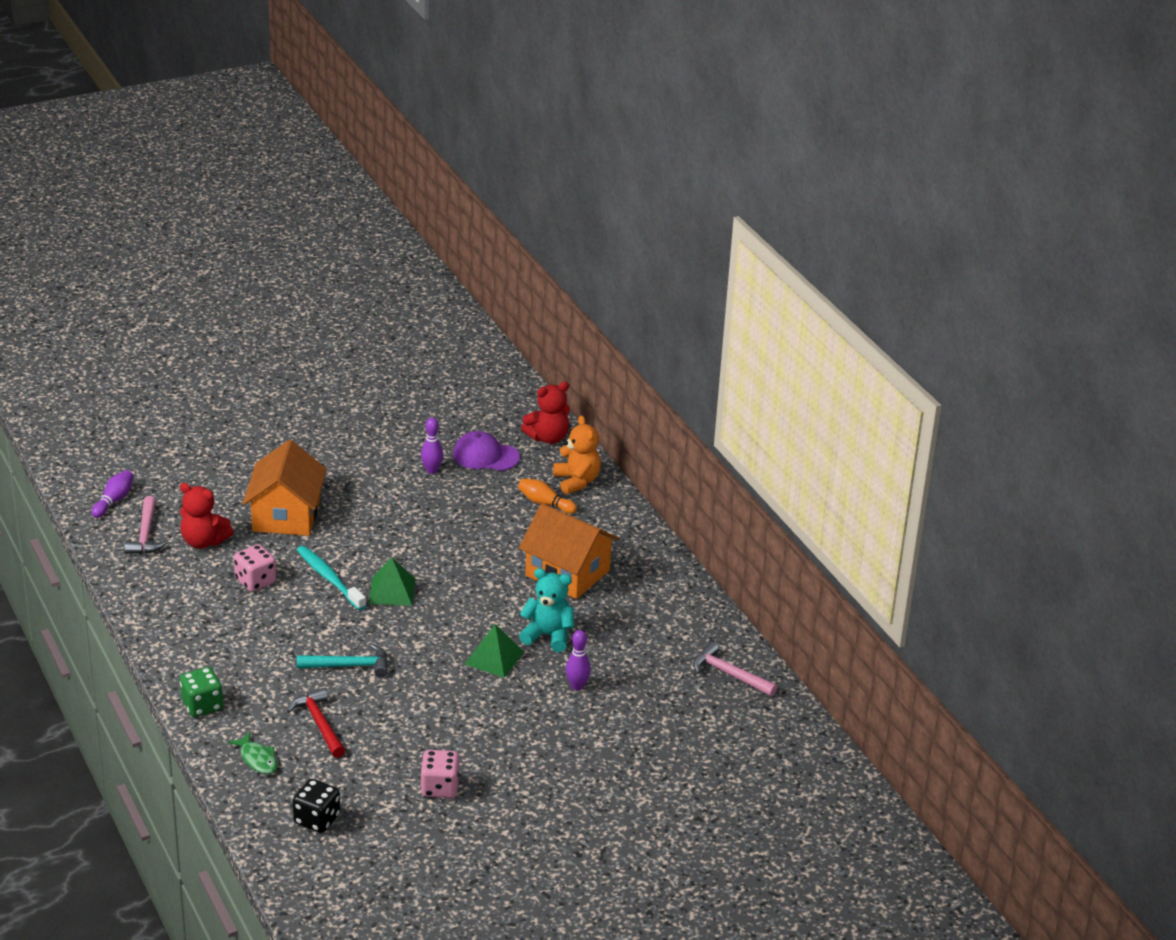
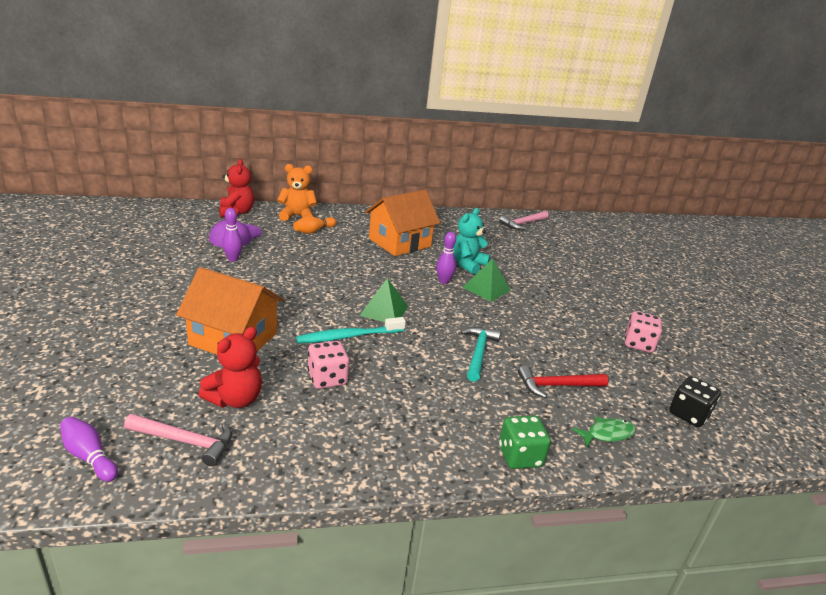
camera: 75 degrees left, 5 degrees down
purple bowling pin [566,630,591,690] -> purple bowling pin moved to [436,232,456,284]

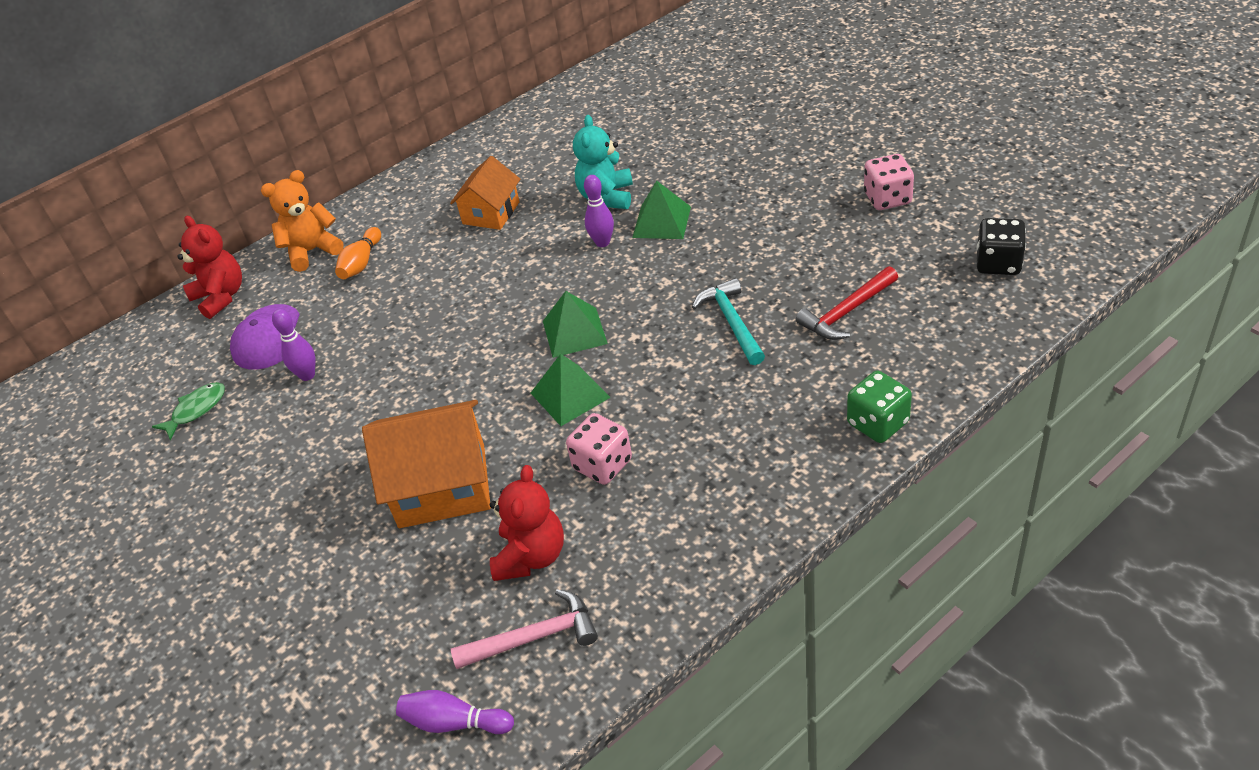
camera: 20 degrees left, 15 degrees up
turquoise toothbrush [296,317,406,344] -> green pyramid [531,354,611,426]
orange house [365,190,440,256] -> orange house [450,156,520,230], size x0.63
pink hammer [499,211,549,230] -> none
green fish [572,417,636,447] -> green fish moved to [152,382,225,441]

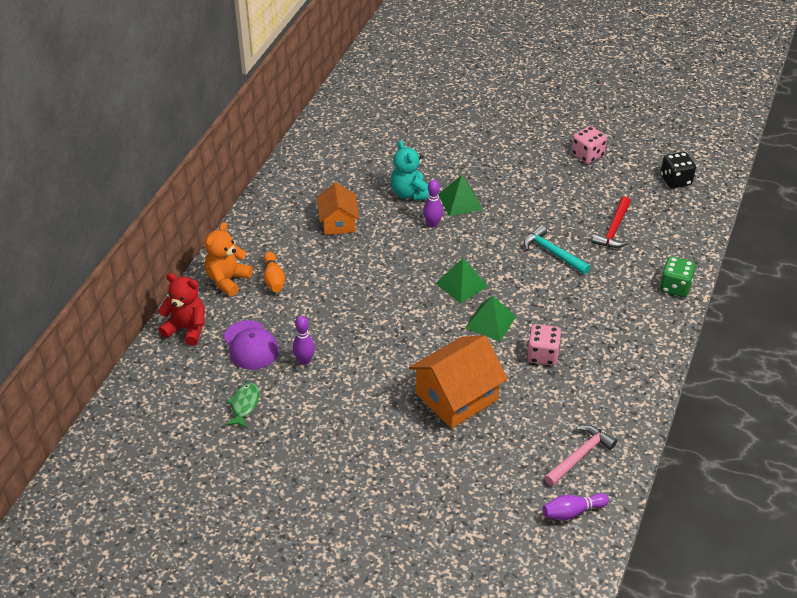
camera: 35 degrees left, 0 degrees up
red teddy bear [490,465,564,581] -> none

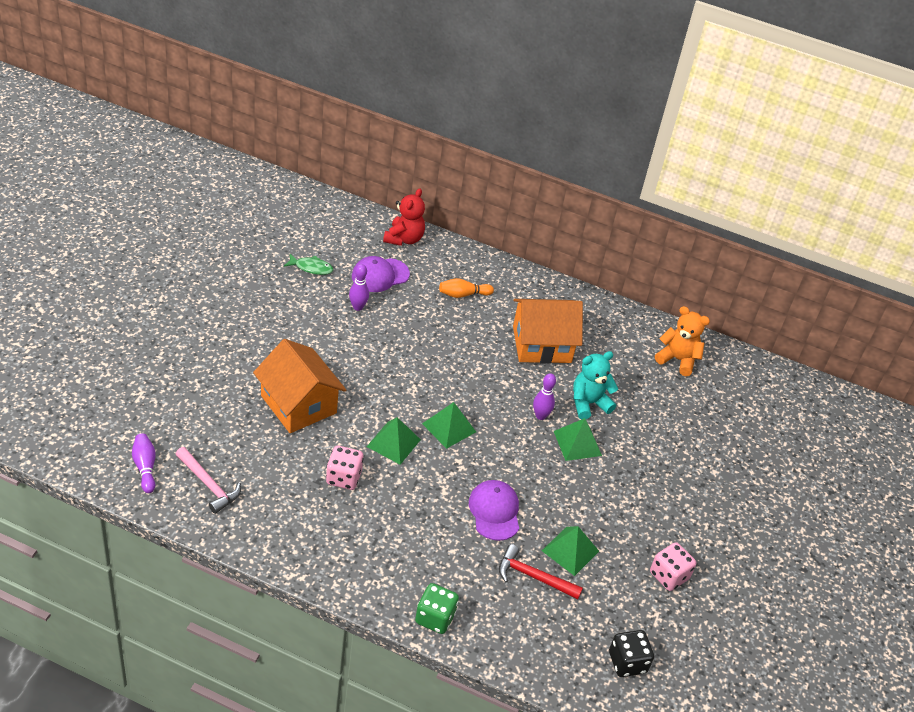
camera: 85 degrees right, 0 degrees up
orange teddy bear [205,222,252,296] -> orange teddy bear moved to [655,306,710,376]
orange house [317,182,359,235] -> orange house [513,299,583,364], size x1.60
turquoise hammer [524,225,590,274] -> purple cap [469,480,519,541]
none -> green pyramid [542,526,599,576]

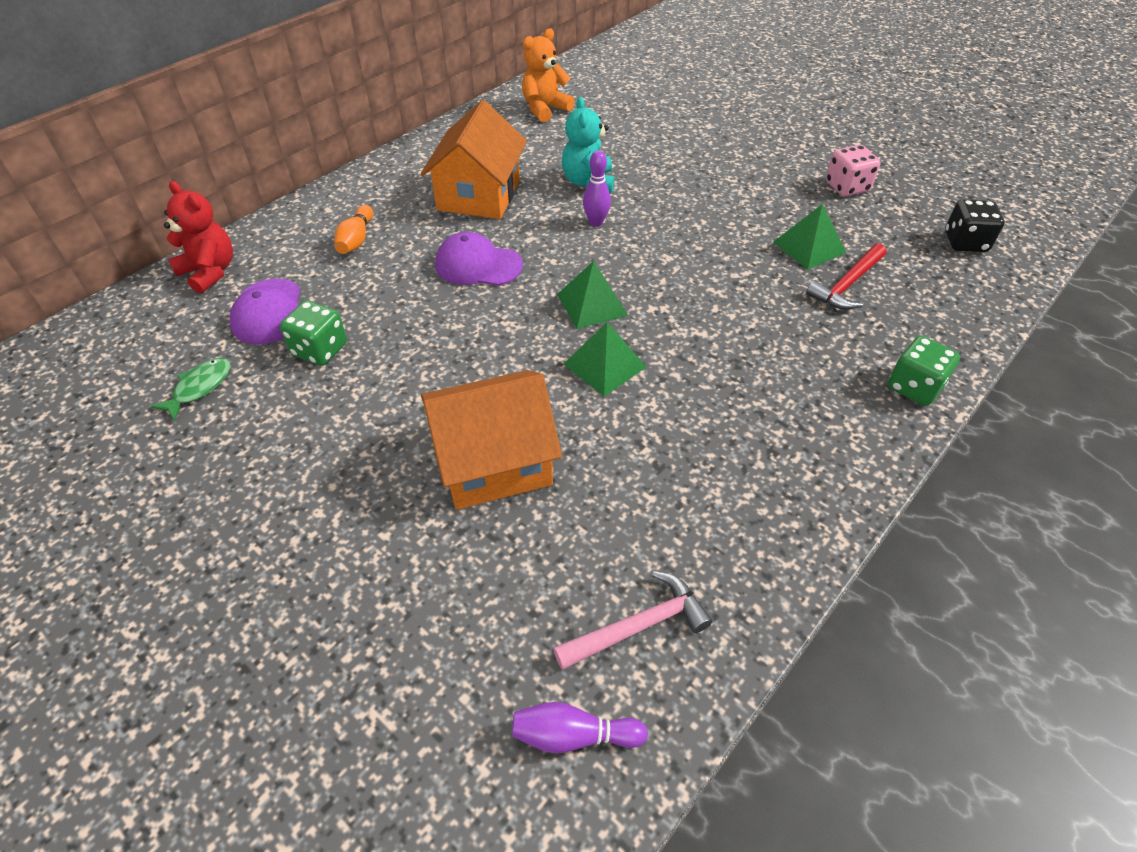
camera: 65 degrees left, 5 degrees up
pink dice [326,446,364,490] -> none
purple bowling pin [349,264,369,311] -> green dice [280,300,347,366]
purple cap [469,480,519,541] -> purple cap moved to [435,232,523,286]
green pyramid [554,418,602,461] -> none

